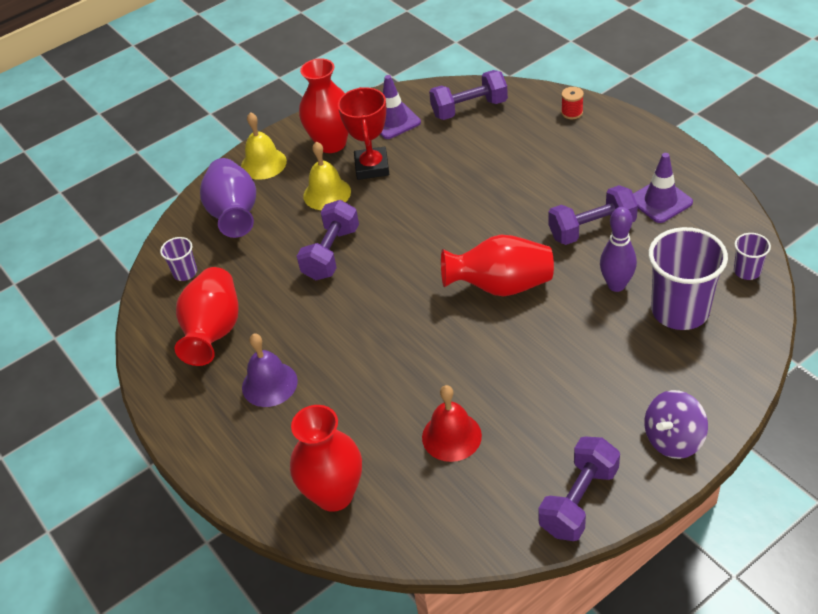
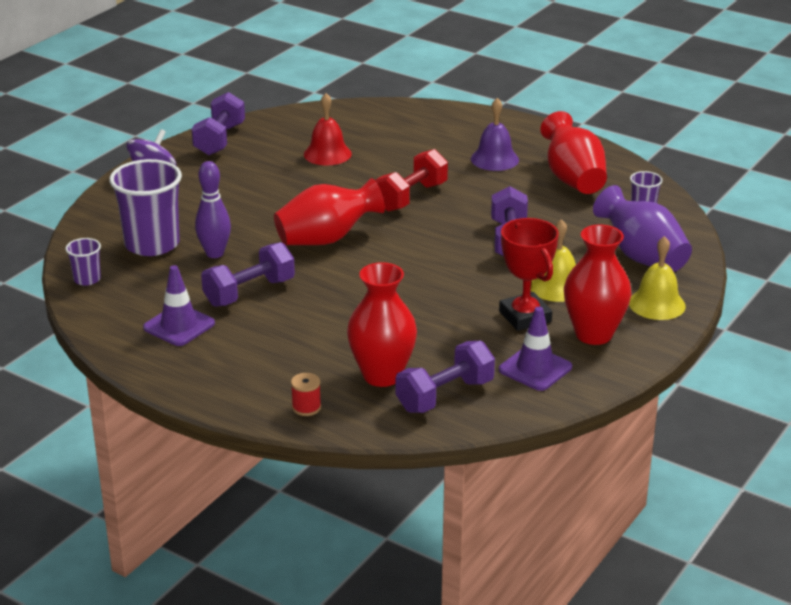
camera: 155 degrees right, 15 degrees down
red vase [290,405,362,512] -> red vase moved to [347,262,417,387]
none -> red dumbbell [375,149,448,212]

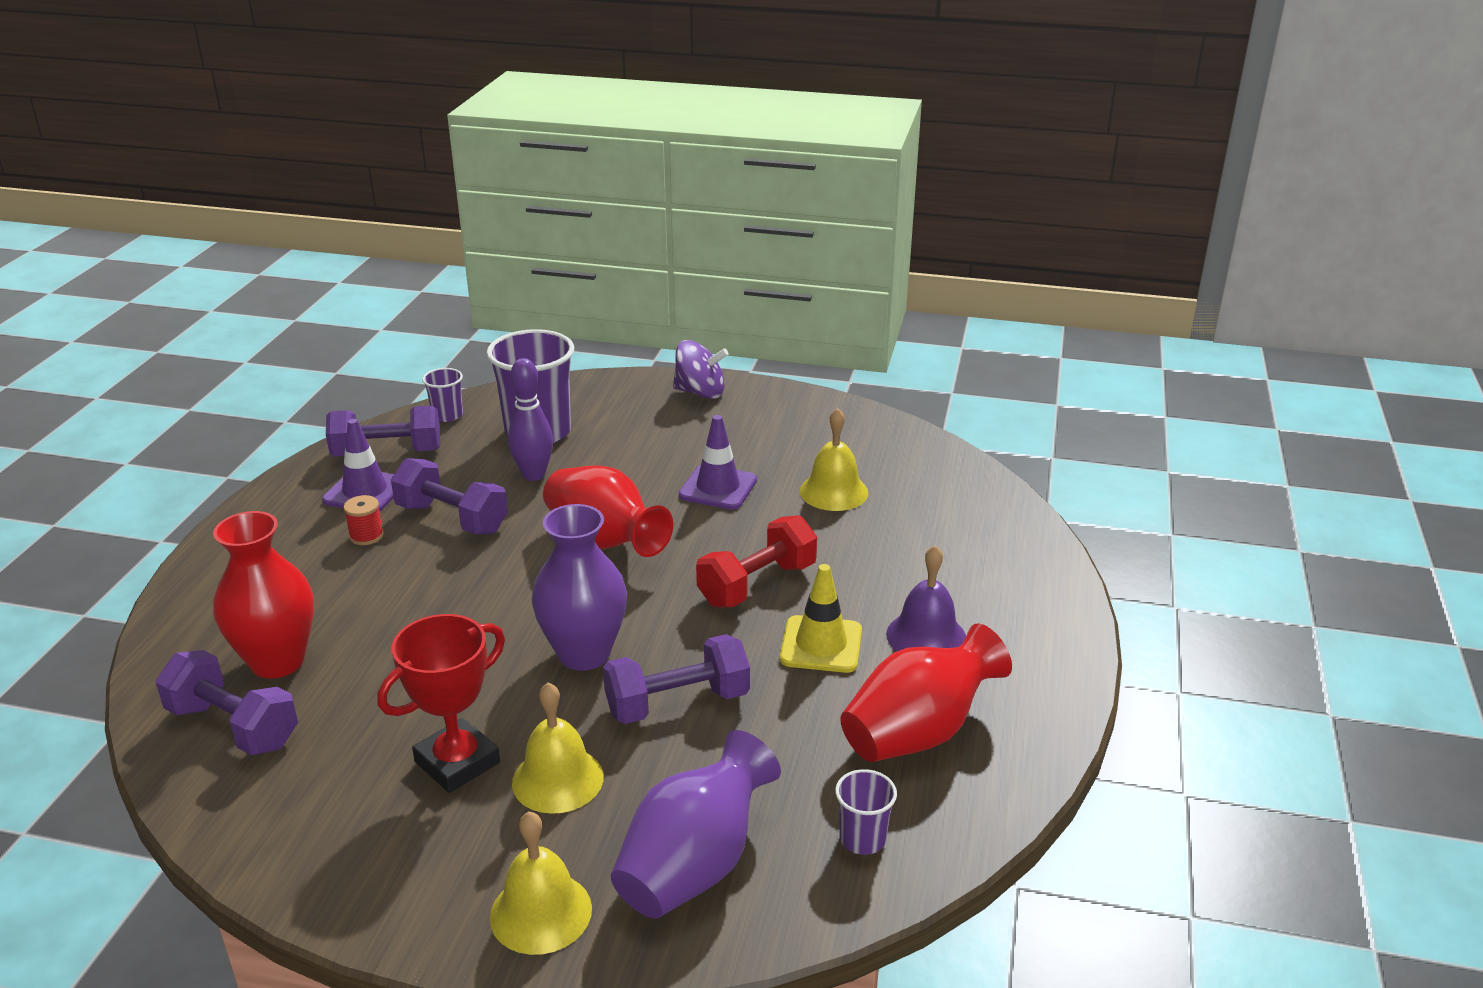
camera: 70 degrees right, 0 degrees up
purple dumbbell [192,92,245,155] -> purple dumbbell moved to [326,406,440,457]
red spool [291,373,321,416] -> red spool moved to [344,495,384,545]
red bell [304,93,352,166] -> yellow bell [800,408,868,511]
red dumbbell [375,149,448,212] -> red dumbbell turned 60 degrees counterclockwise [696,515,817,607]
purple traffic cone [499,307,572,391] -> purple traffic cone moved to [679,415,757,510]
red vase [564,224,631,345] -> none
none -> purple vase [532,504,627,671]
none -> yellow traffic cone [780,564,862,673]

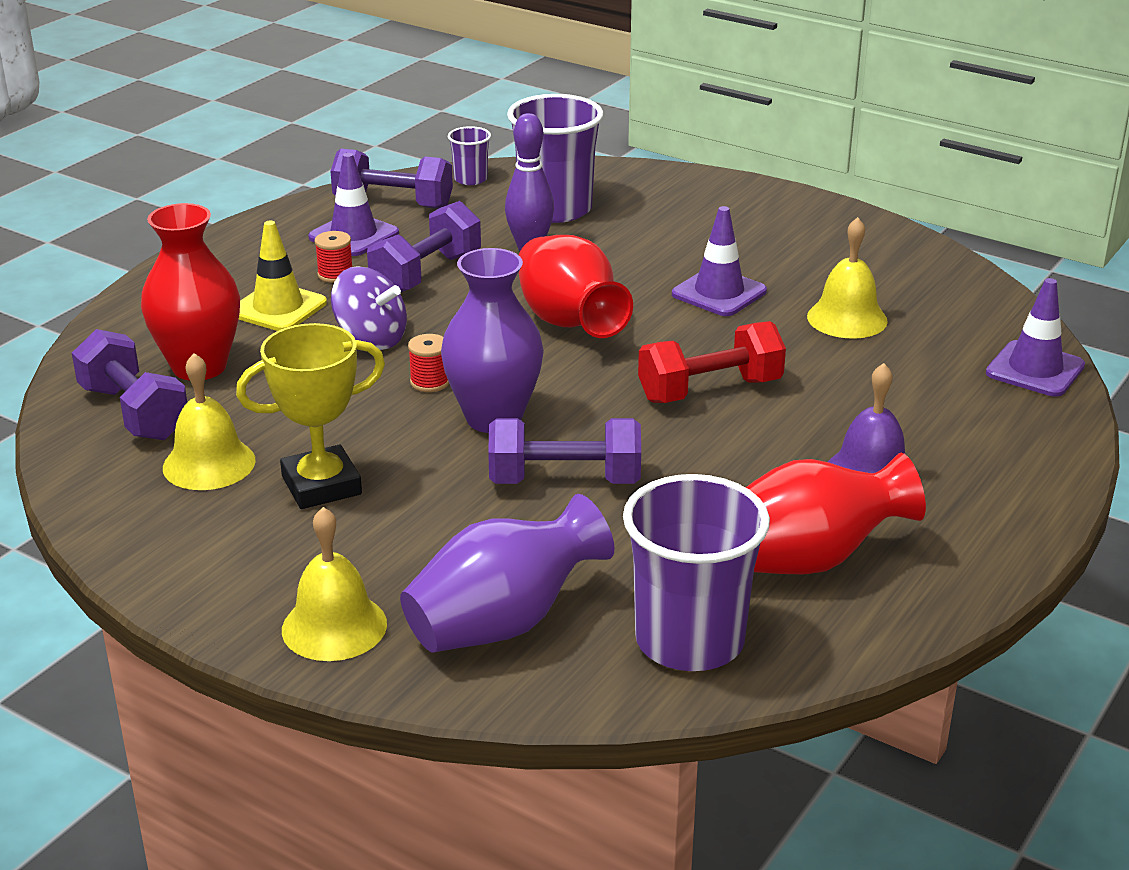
camera: 20 degrees right, 0 degrees up
red trophy [377,614,505,793] -> yellow trophy [236,323,385,509]
purple dumbbell [391,458,508,534] -> purple dumbbell turned 75 degrees clockwise [367,201,481,292]
yellow bell [512,682,604,814] -> yellow bell moved to [163,353,255,490]
purple spinning top [673,340,729,399] -> purple spinning top moved to [331,266,407,350]
yellow traffic cone [780,564,862,673] -> yellow traffic cone moved to [238,221,327,331]
purple cup [835,769,897,855] -> purple cup [623,474,770,671], size x2.10
none -> red spool [408,334,449,392]
none -> purple traffic cone [986,278,1085,397]

